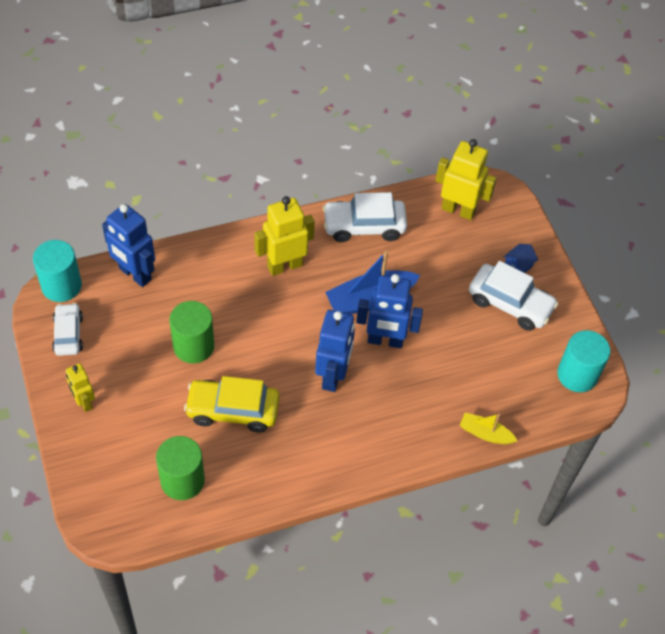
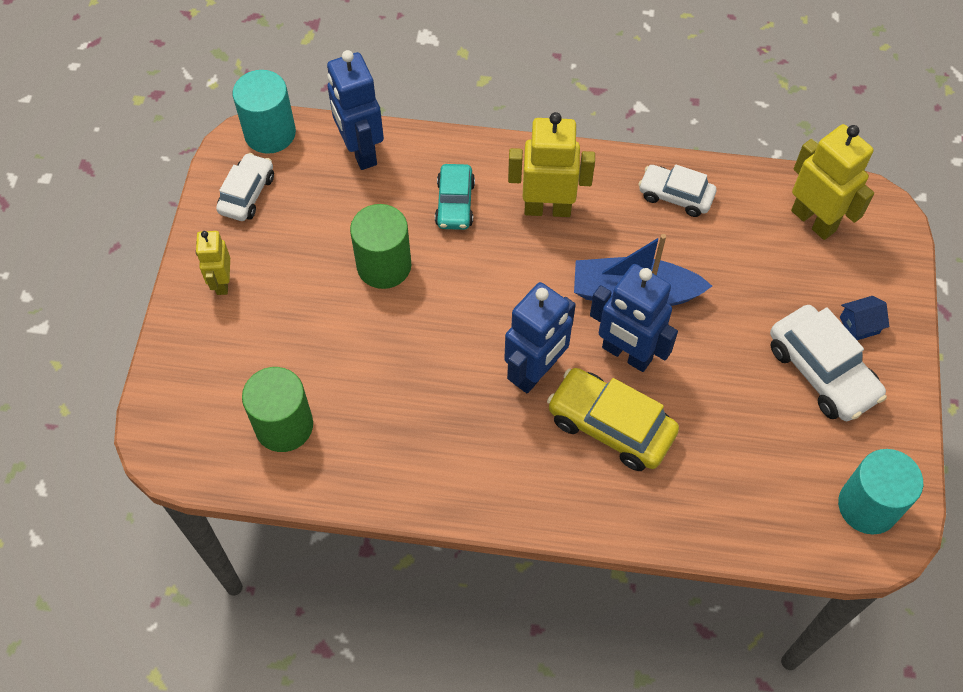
camera: 30 degrees right, 5 degrees up
yellow car [184,376,280,433] -> yellow car moved to [547,368,679,471]
white car [323,192,407,242] -> white car [638,165,716,217], size x0.65
yellow boat [460,413,517,444] -> none
none -> turquoise car [435,164,475,230]

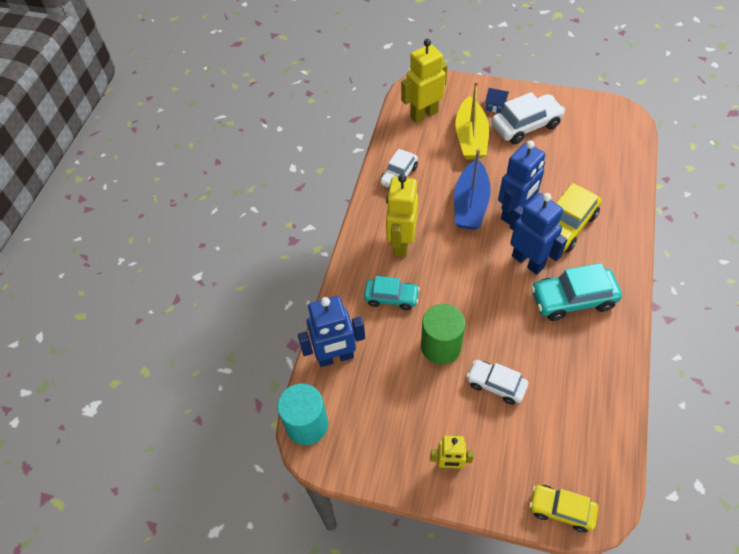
camera: 80 degrees left, 5 degrees down
white car [216,153,274,221] -> white car moved to [466,360,528,405]
green cylinder [242,367,313,452] -> none
turquoise cylinder [838,449,923,535] -> none
blue house [840,296,889,340] -> blue house turned 60 degrees counterclockwise [485,88,510,113]
none -> yellow boat [455,81,489,160]
none -> yellow car [529,485,598,533]
none -> turquoise car [531,263,622,321]

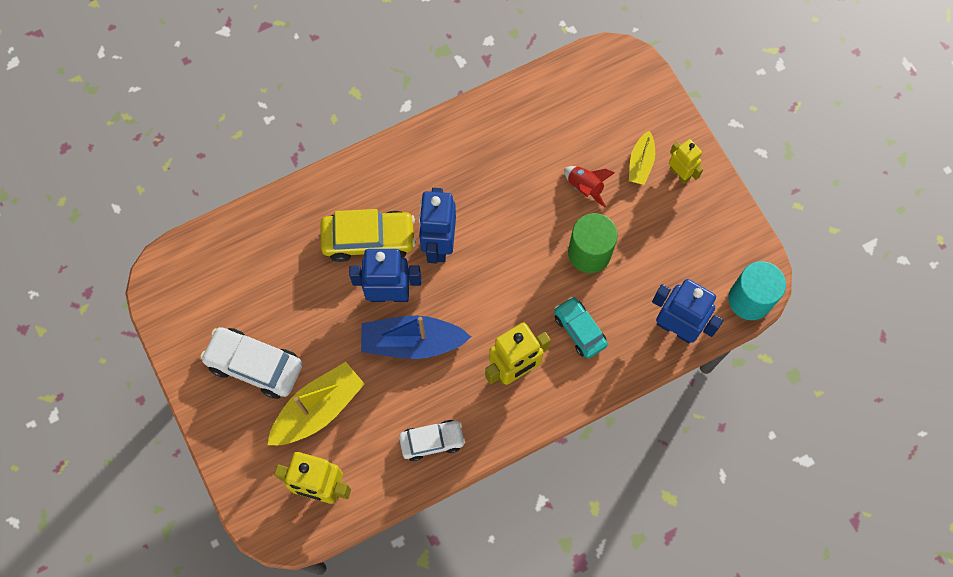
camera: 135 degrees left, 15 degrees up
blue boat [454,148,491,230] -> blue boat turned 150 degrees counterclockwise [361,316,471,359]
white car [466,360,528,405] -> red rocket [564,166,615,207]
blue house [485,88,510,113] -> none
yellow car [529,485,598,533] -> none
turquoise car [531,263,622,321] -> none
none -> yellow boat [629,131,655,185]

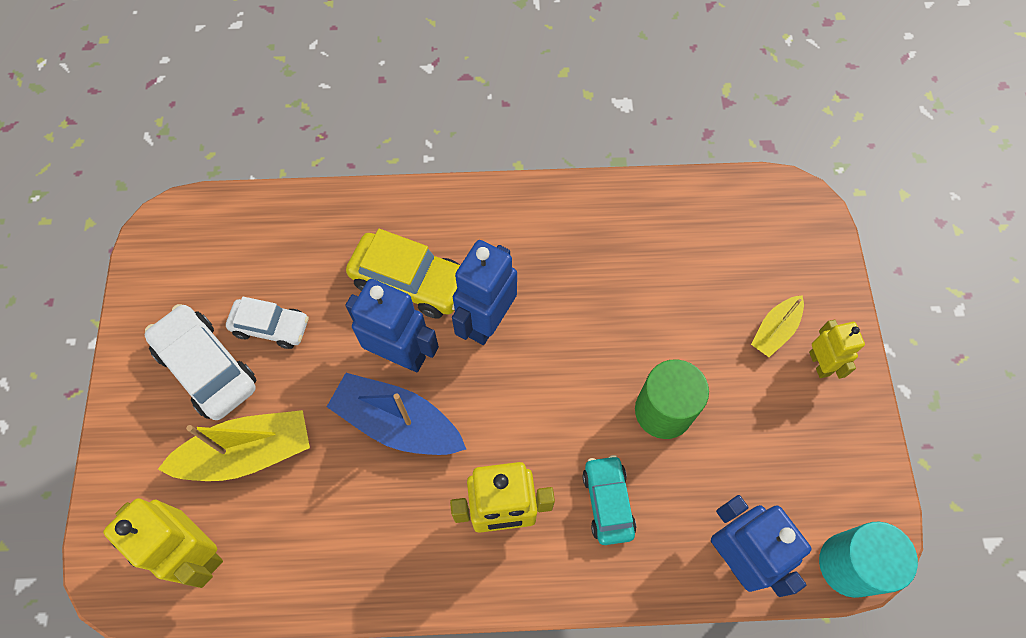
camera: 25 degrees right, 5 degrees down
white car [399,420,466,461] -> white car moved to [226,297,309,349]
red rocket [564,166,615,207] -> none

